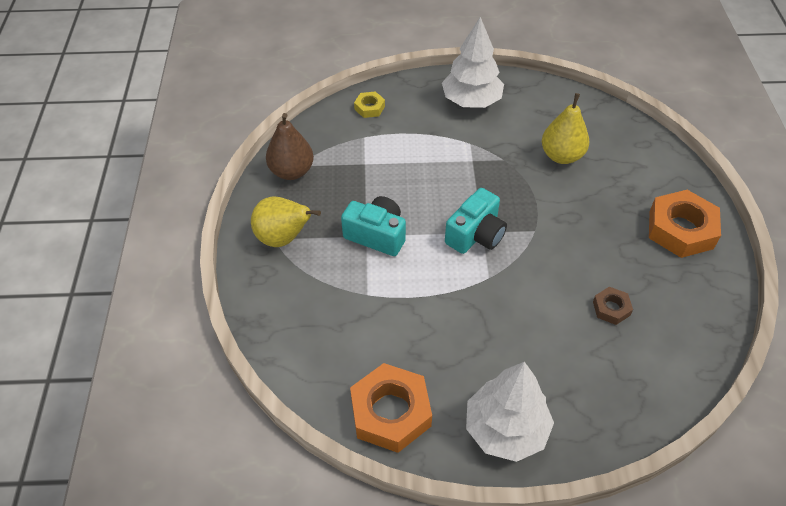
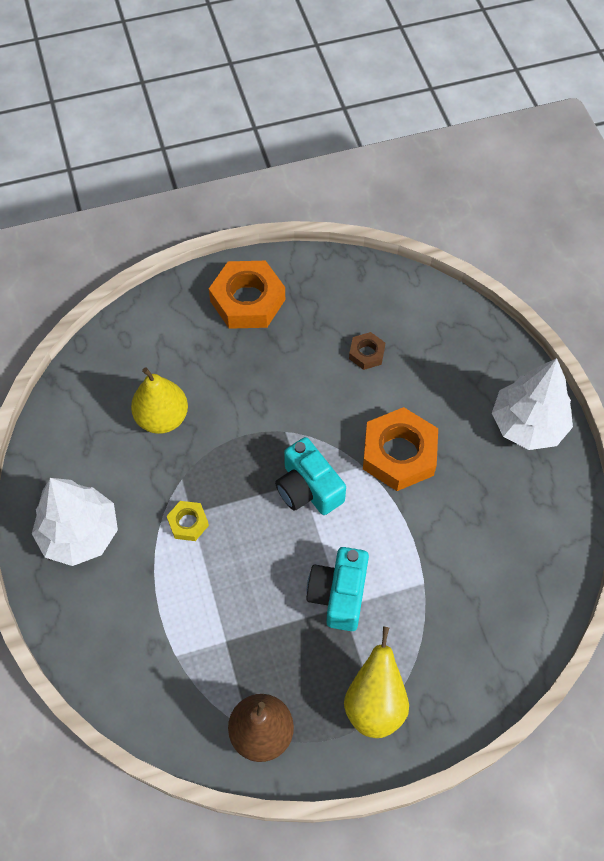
camera: 105 degrees left, 10 degrees up
orange nut [350,363,432,453] -> orange nut moved to [363,407,438,491]
yellow nut [354,91,385,118] -> yellow nut moved to [167,501,209,541]
turquoise camera [445,188,507,254] -> turquoise camera turned 150 degrees counterclockwise [275,437,346,515]

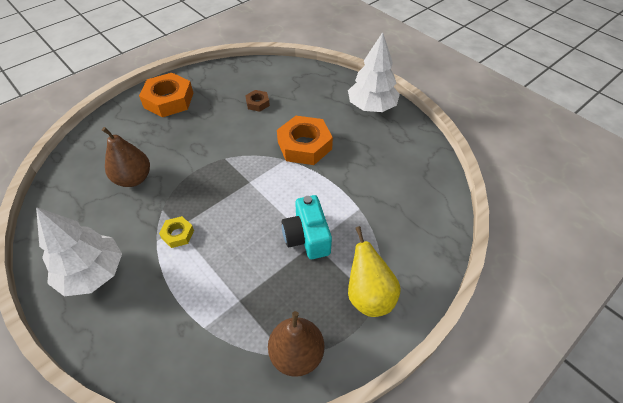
camera: 25 degrees left, 10 degrees down
yellow pear [131,368,188,434] -> brown pear [102,127,150,187]
turquoise camera [275,437,346,515] -> none

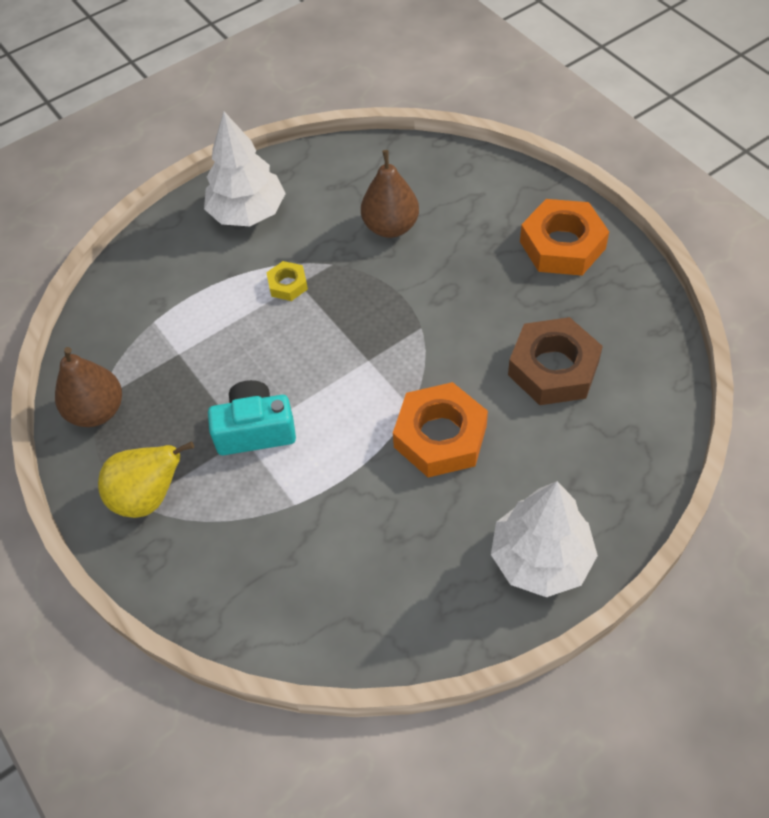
camera: 100 degrees right, 5 degrees up
brown nut [245,90,270,112] -> brown nut [508,317,603,405], size x2.03

